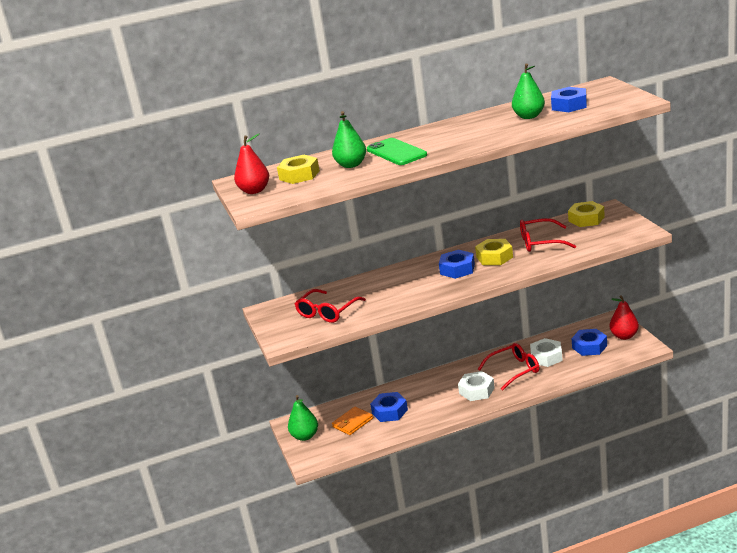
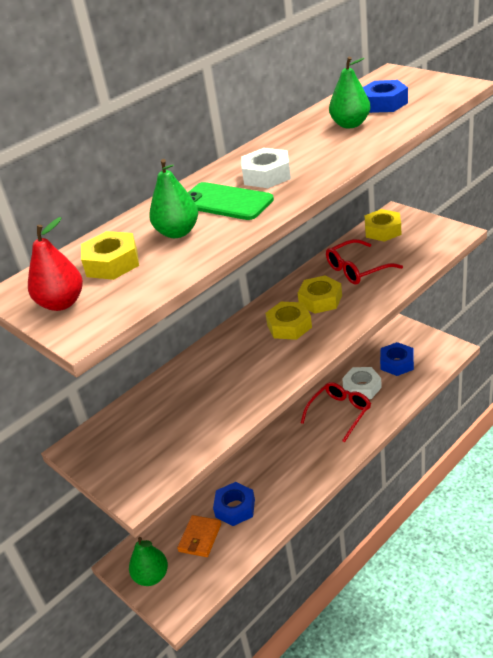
camera: 25 degrees left, 10 degrees up
red glasses [295,289,366,323] -> none
blue nut [439,250,475,279] -> yellow nut [265,302,312,340]
white nut [458,371,495,401] -> white nut moved to [241,148,291,188]
red pear [609,295,639,340] -> none

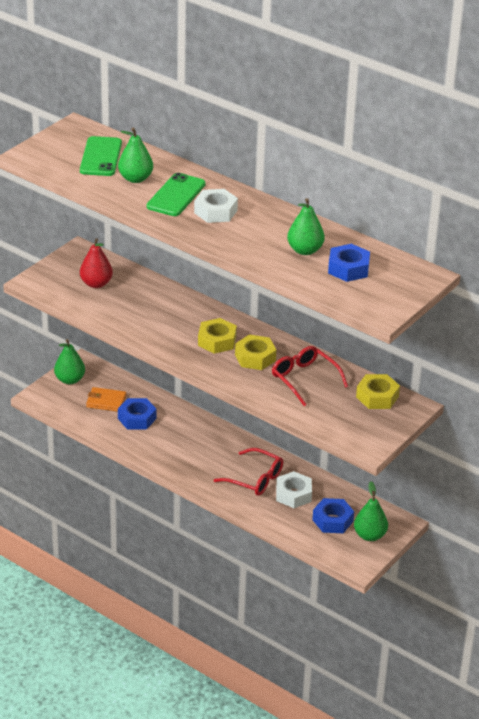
camera: 75 degrees right, 0 degrees up
red pear [28,217,83,311] -> red pear moved to [80,238,113,288]
yellow nut [81,231,139,280] -> green phone [80,136,122,176]
none -> green pear [354,482,388,541]

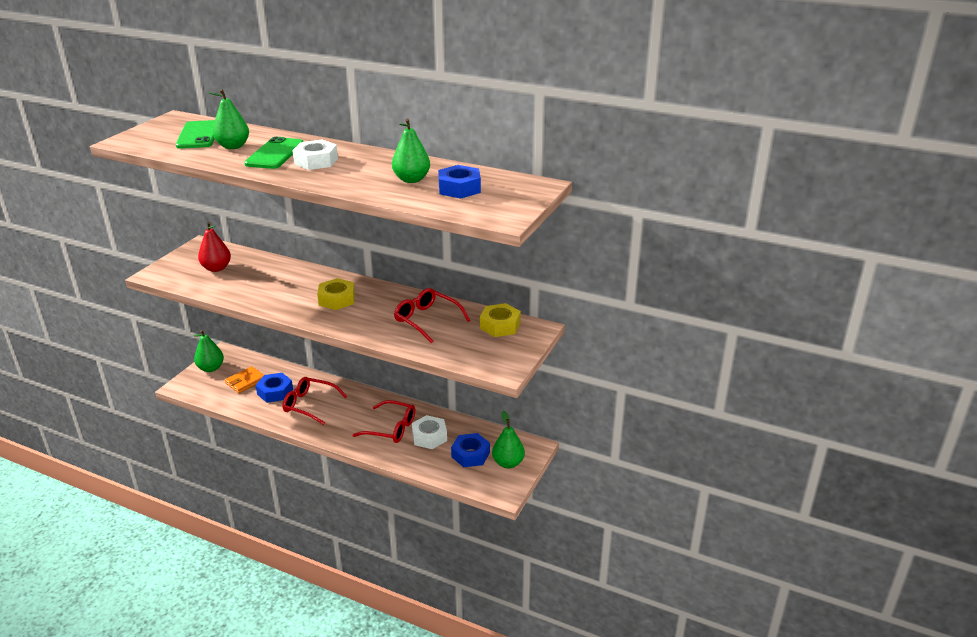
camera: 10 degrees left, 5 degrees down
orange wallet [86,387,126,412] -> orange wallet turned 45 degrees counterclockwise [225,366,264,393]
yellow nut [235,334,276,370] -> none
none -> red glasses [282,377,347,425]

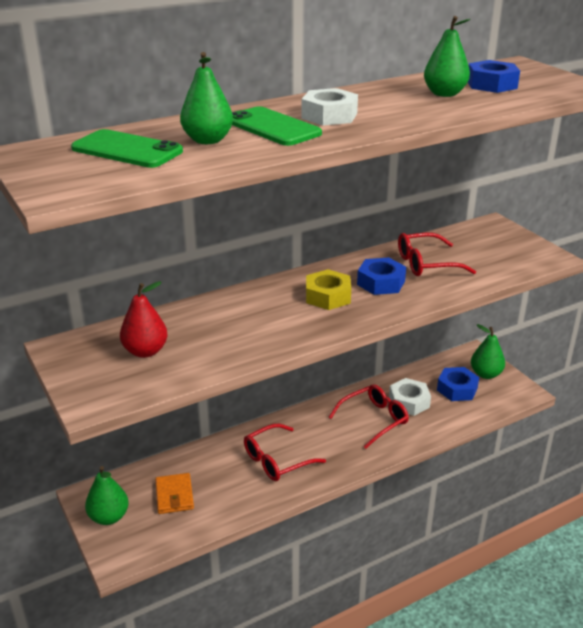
camera: 55 degrees left, 0 degrees up
blue nut [256,373,293,403] -> blue nut moved to [357,257,406,295]
yellow nut [480,303,521,337] -> none

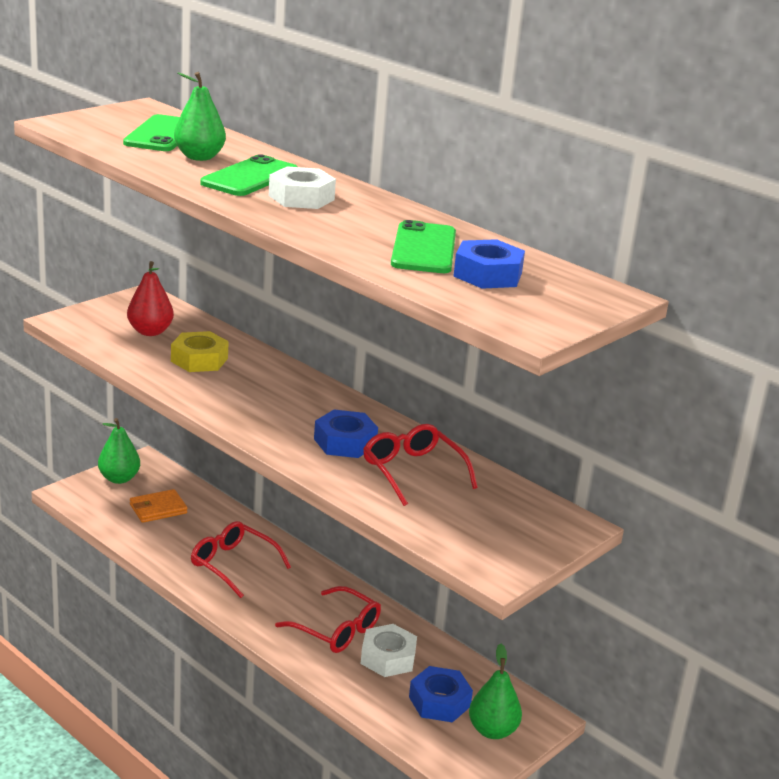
camera: 70 degrees right, 5 degrees down
yellow nut [306,269,351,310] -> yellow nut moved to [171,331,229,372]
green pear [424,16,470,97] -> green phone [391,220,456,273]

